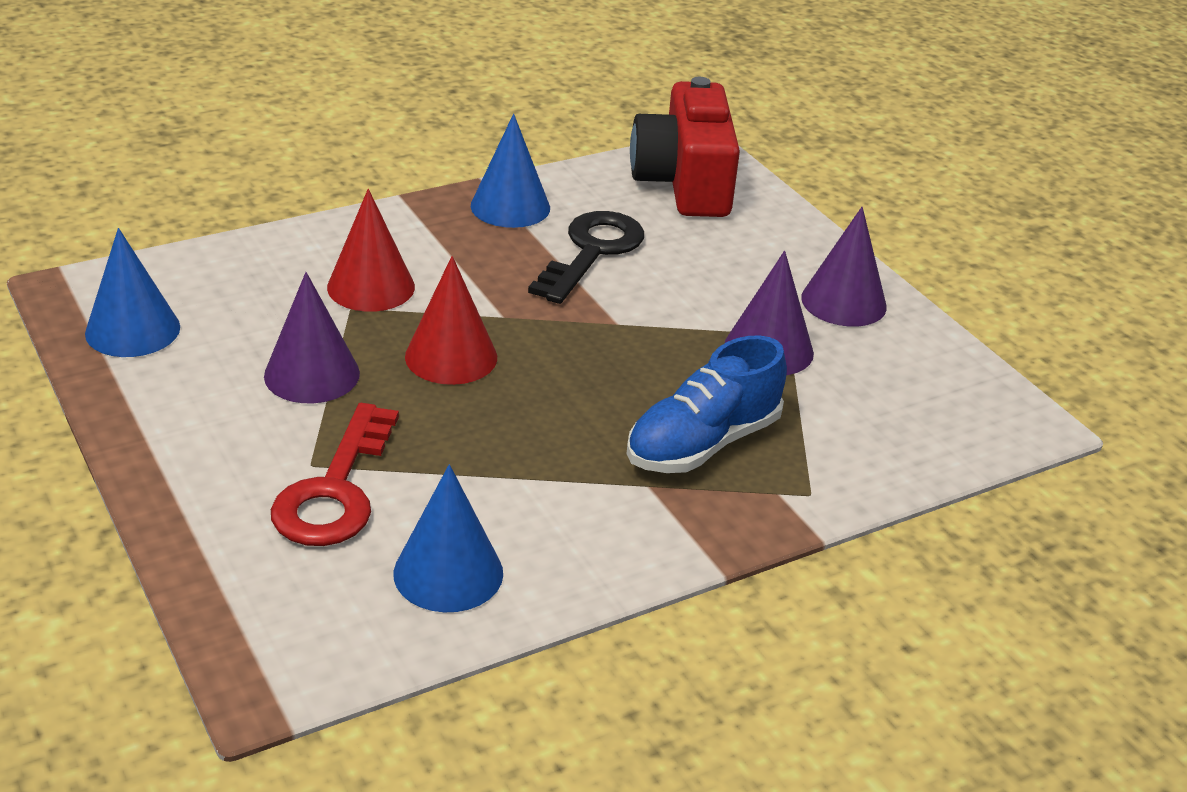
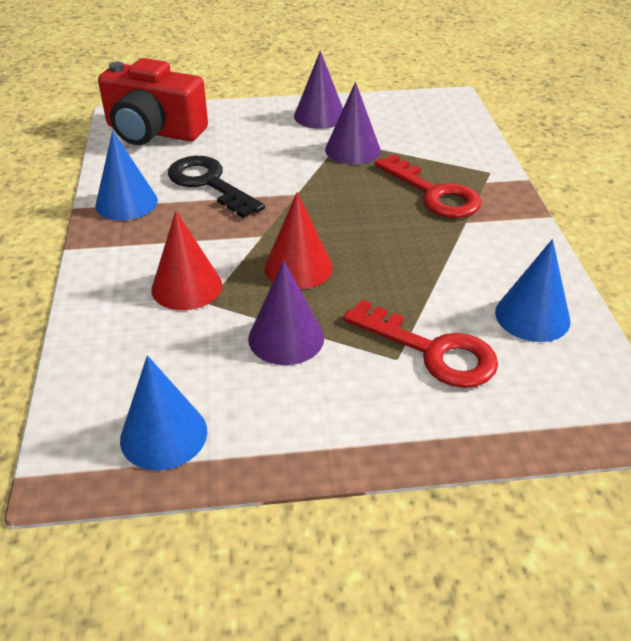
camera: 65 degrees left, 5 degrees up
blue shoe [626,335,787,473] -> red key [375,154,481,218]

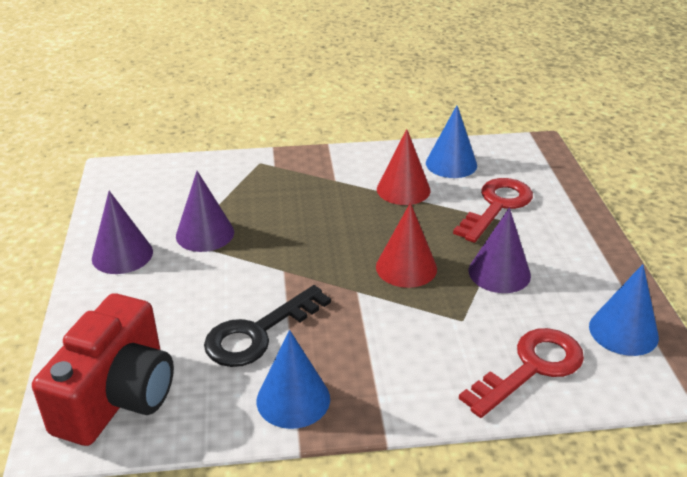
camera: 90 degrees left, 5 degrees down
red cone [151,211,222,310] -> red cone moved to [377,129,430,205]
red key [375,154,481,218] -> red key moved to [459,328,584,418]

